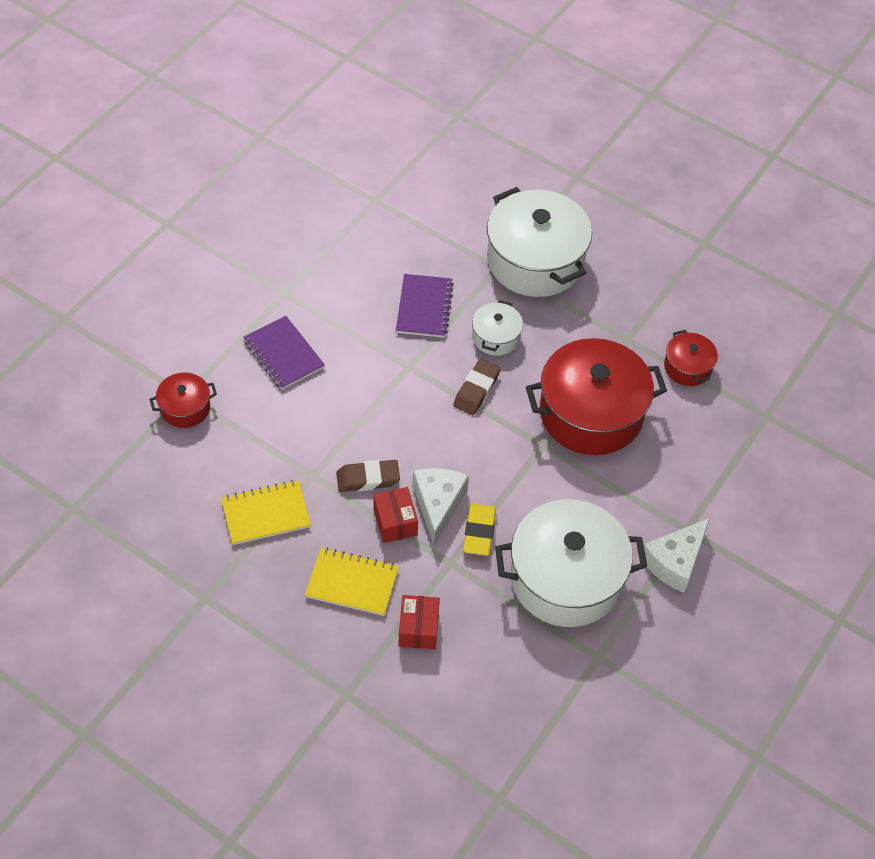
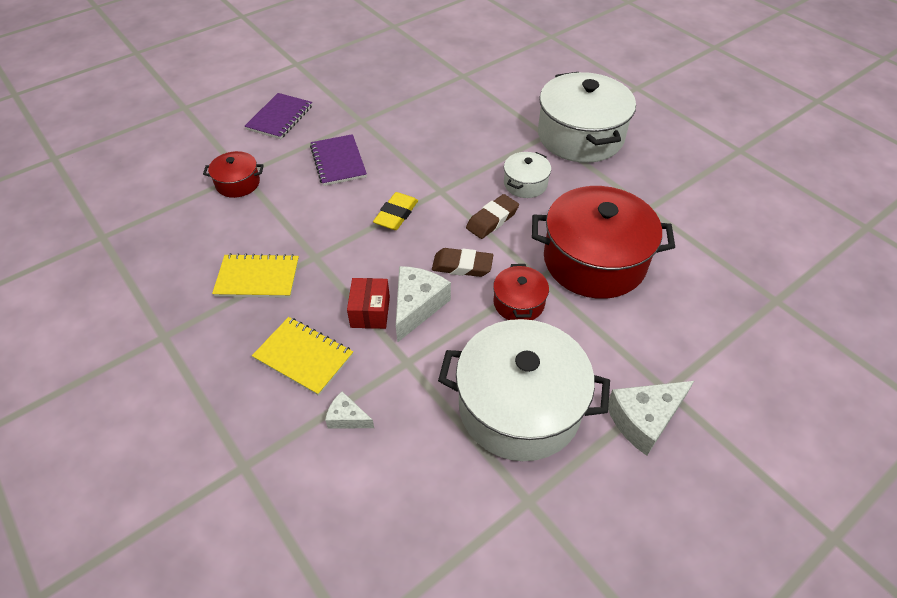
camera: 20 degrees right, 5 degrees down
brown eraser [336,460,400,492] -> brown eraser moved to [432,248,493,277]
purple notebook [396,274,454,338] -> purple notebook moved to [245,93,312,139]
red box [398,595,440,649] -> white cheese [325,391,374,429]
yellow eraser [463,503,496,556] -> yellow eraser moved to [373,192,418,230]
red pot [664,330,718,386] -> red pot moved to [493,264,549,320]

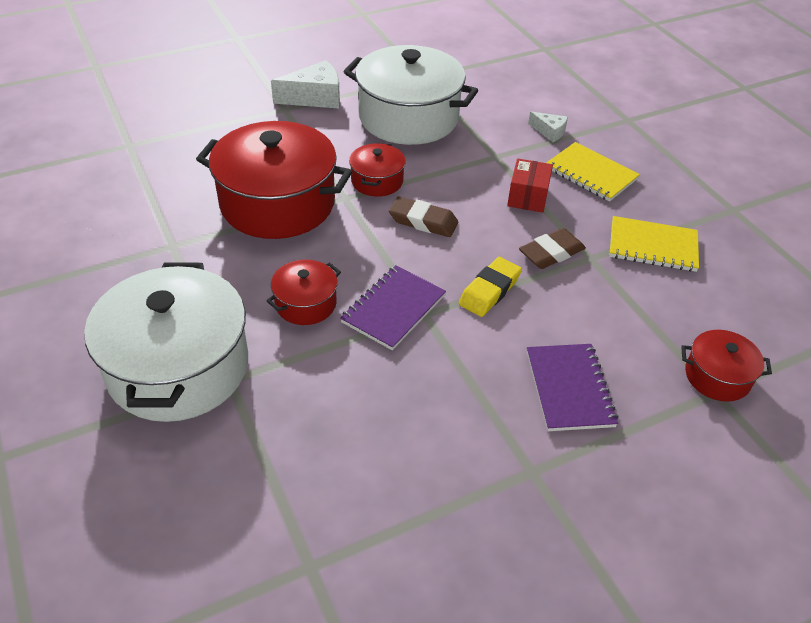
camera: 170 degrees left, 5 degrees down
purple notebook [245,93,312,139] -> purple notebook moved to [340,265,446,350]
white cheese [396,266,451,343] -> none
brown eraser [466,194,519,239] -> brown eraser moved to [519,228,586,269]
white pot [504,152,551,198] -> red pot [266,260,341,325]

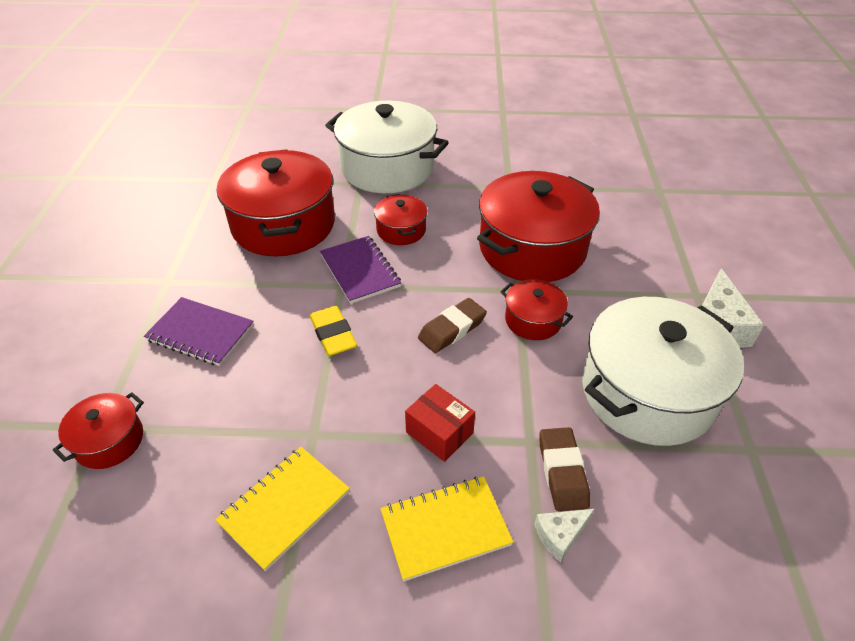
camera: 120 degrees right, 0 degrees up
brown eraser [519,228,586,269] -> brown eraser moved to [539,427,590,511]
none -> red pot [217,149,335,256]

